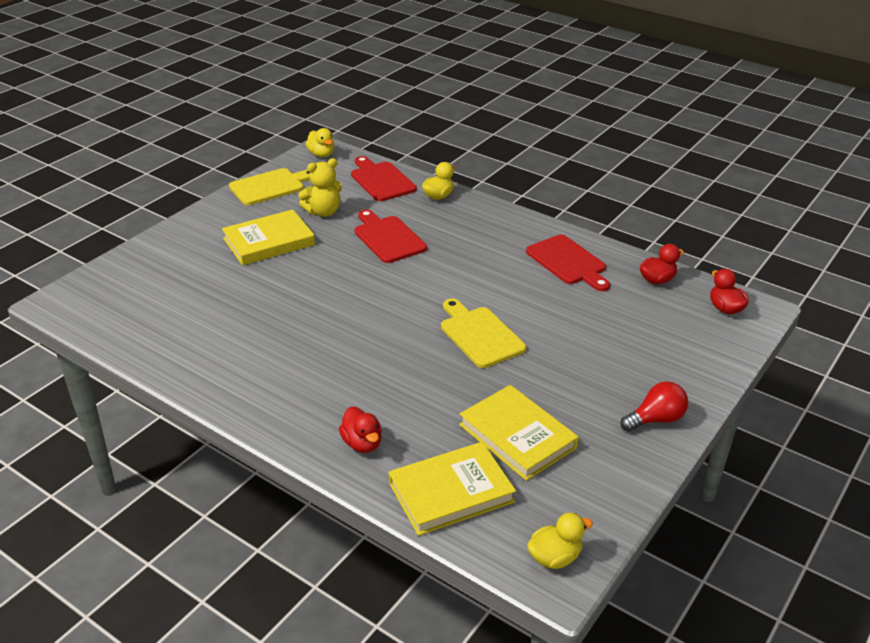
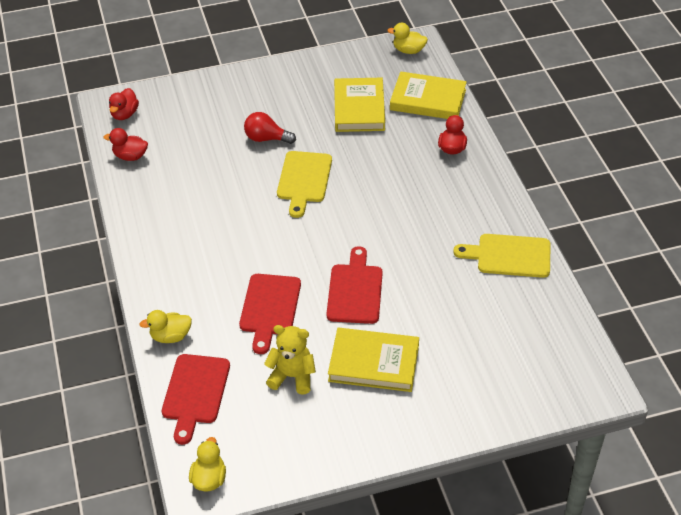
camera: 140 degrees left, 10 degrees up
yellow cutting board [229,168,310,205] -> yellow cutting board moved to [453,234,550,278]
red cutting board [526,235,610,291] -> red cutting board moved to [326,246,383,324]
red light bulb [621,381,688,432] -> red light bulb moved to [244,112,296,144]

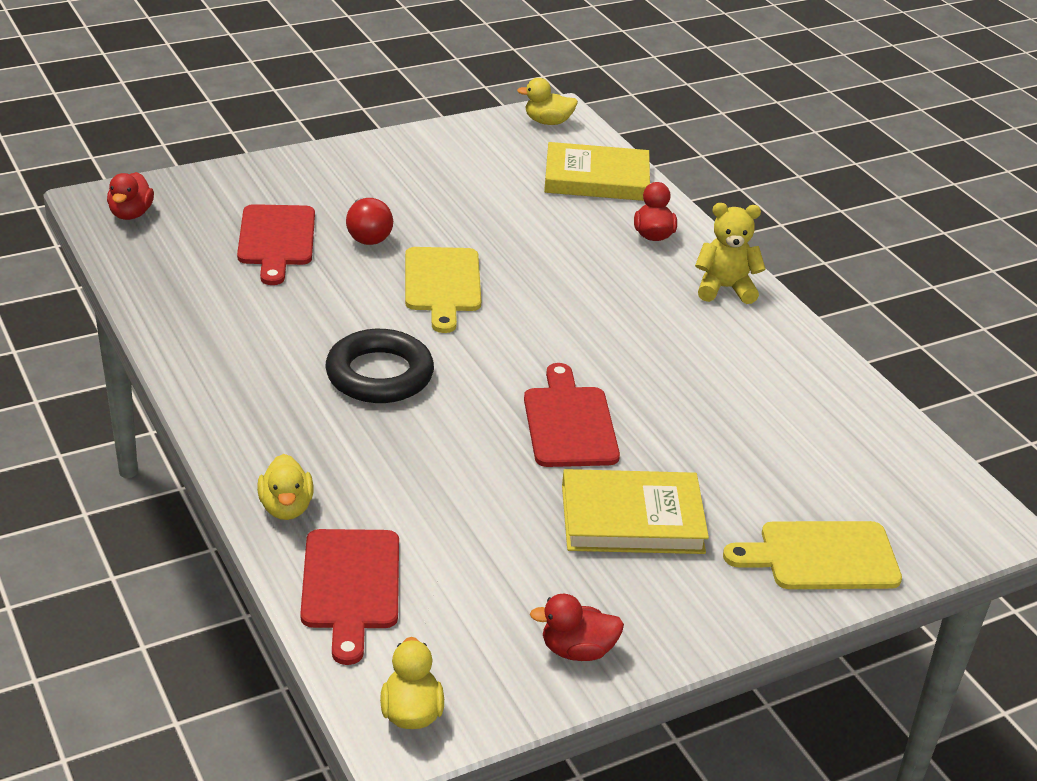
camera: 15 degrees left, 10 degrees down
red duck [104,128,148,161] -> red duck moved to [530,594,624,661]
yellow duck [139,310,192,343] -> yellow duck turned 75 degrees counterclockwise [257,454,314,520]
red cutting board [239,274,301,354] -> red cutting board moved to [237,204,315,285]
red light bulb [244,112,296,144] -> red light bulb turned 105 degrees counterclockwise [346,198,393,245]
yellow teddy bear [264,325,316,395] -> yellow teddy bear moved to [695,203,766,304]
yellow book [334,78,385,132] -> none
yellow cutting board [453,234,550,278] -> yellow cutting board moved to [723,521,902,589]
none -> black ring [325,329,434,403]

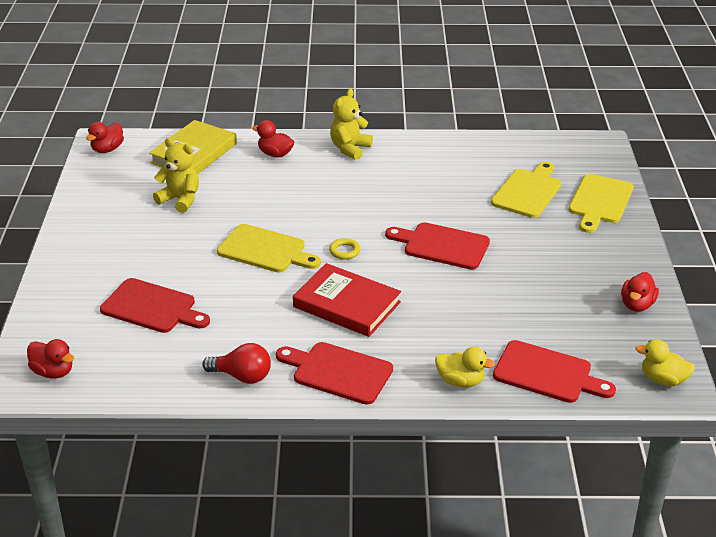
camera: 60 degrees left, 0 degrees up
black ring [325,329,434,403] -> red book [293,263,401,337]
red light bulb [346,198,393,245] -> red light bulb moved to [202,343,271,384]
yellow duck [517,78,578,125] -> red duck [86,122,124,153]
yellow book [562,469,709,554] -> none
none -> yellow teddy bear [153,138,199,213]
none -> red cutting board [276,342,393,405]
none -> yellow ring [329,238,360,260]
none -> yellow cutting board [491,162,561,218]

